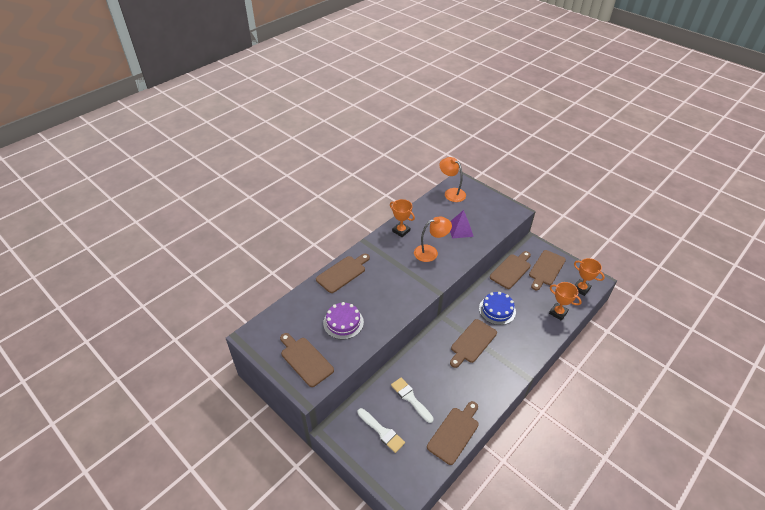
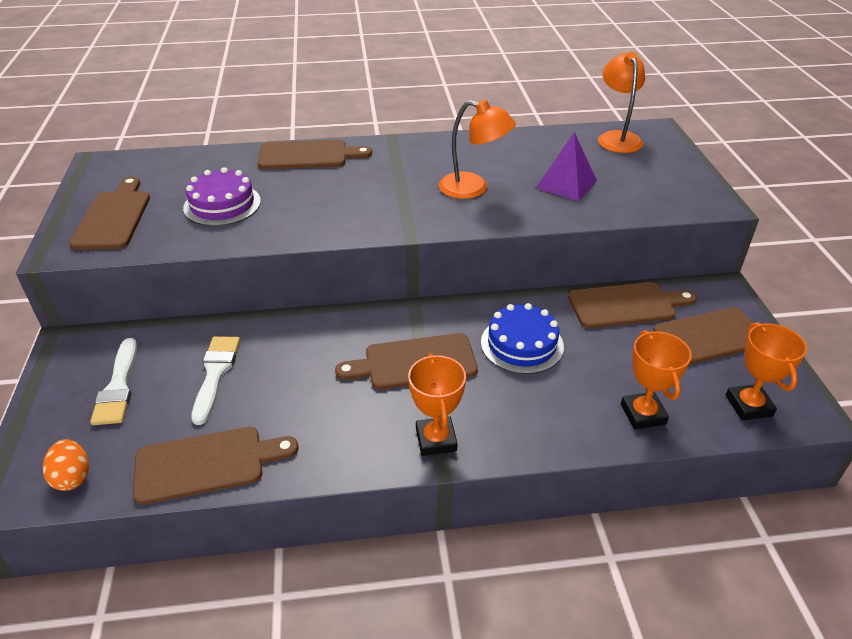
camera: 40 degrees right, 5 degrees down
orange trophy [390,199,415,237] -> orange trophy moved to [408,354,466,456]
none -> orange egg [43,439,89,491]

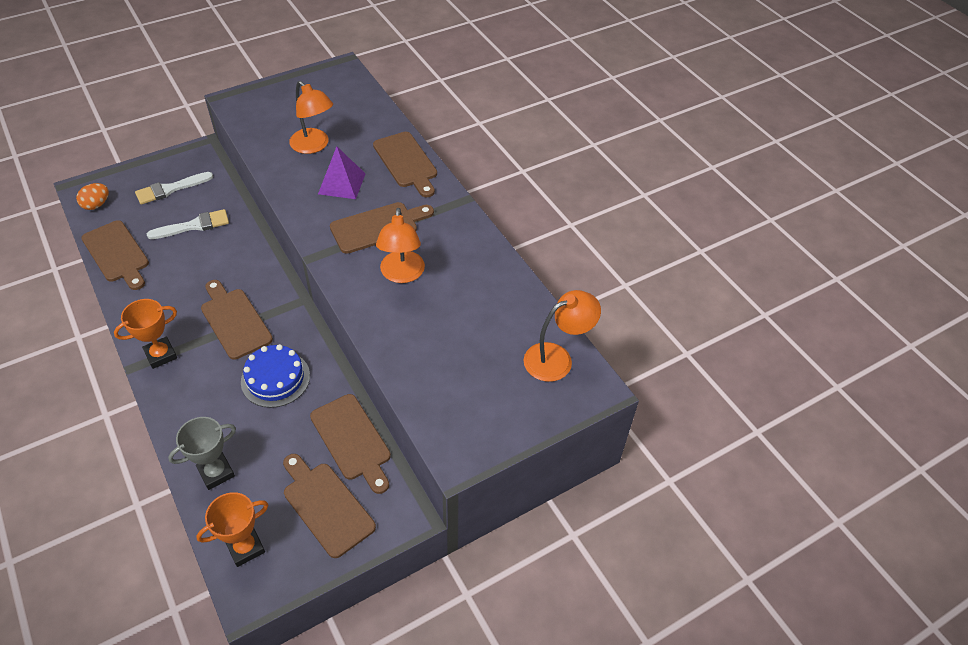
camera: 65 degrees right, 10 degrees up
brown cutting board [69,176,150,250] -> brown cutting board moved to [330,202,434,254]
purple cake [183,167,261,226] -> orange lamp [289,81,333,154]
purple pyramid [536,132,597,201] -> purple pyramid moved to [318,147,366,199]
orange trophy [621,330,692,430] -> grey trophy [168,417,236,490]

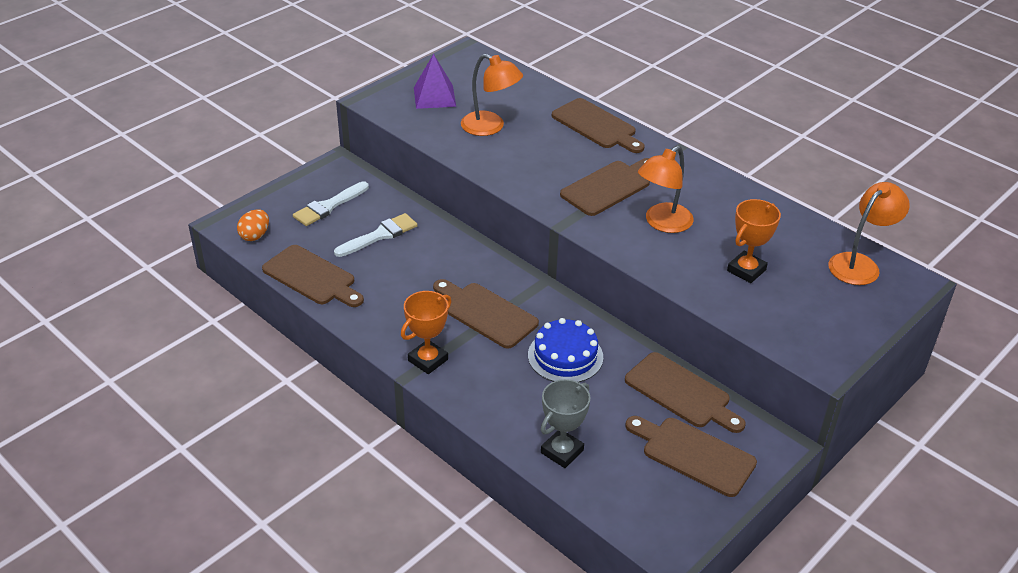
camera: 15 degrees left, 10 degrees down
orange trophy [196,492,269,567] -> orange trophy moved to [727,199,781,283]
purple pyramid [318,147,366,199] -> purple pyramid moved to [414,54,456,109]
orange lamp [376,208,425,283] -> orange lamp turned 60 degrees clockwise [638,146,694,233]

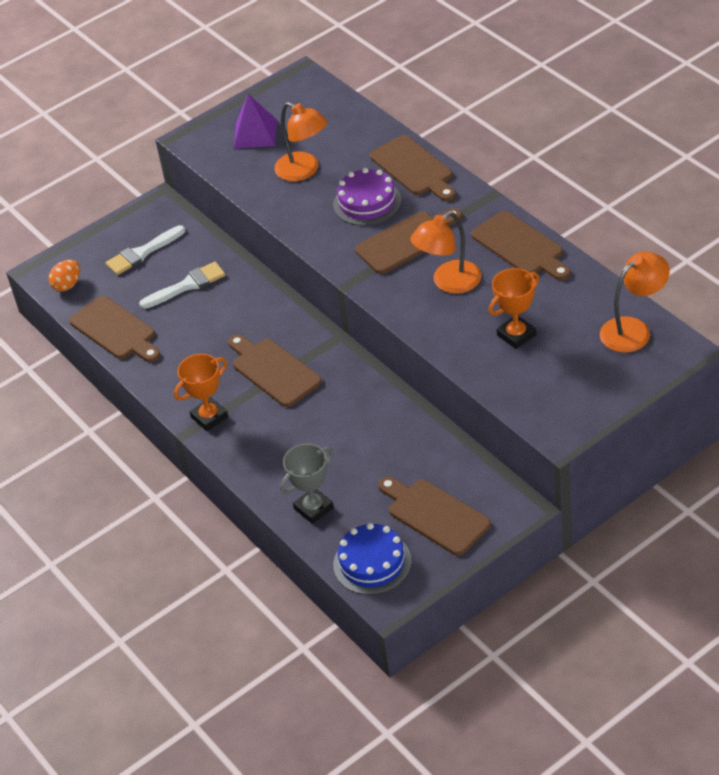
camera: 15 degrees right, 5 degrees up
blue cake [528,318,603,382] -> blue cake moved to [333,523,412,595]
brown cutting board [625,352,746,433] -> brown cutting board moved to [471,211,571,280]
none -> purple cake [333,168,401,226]

